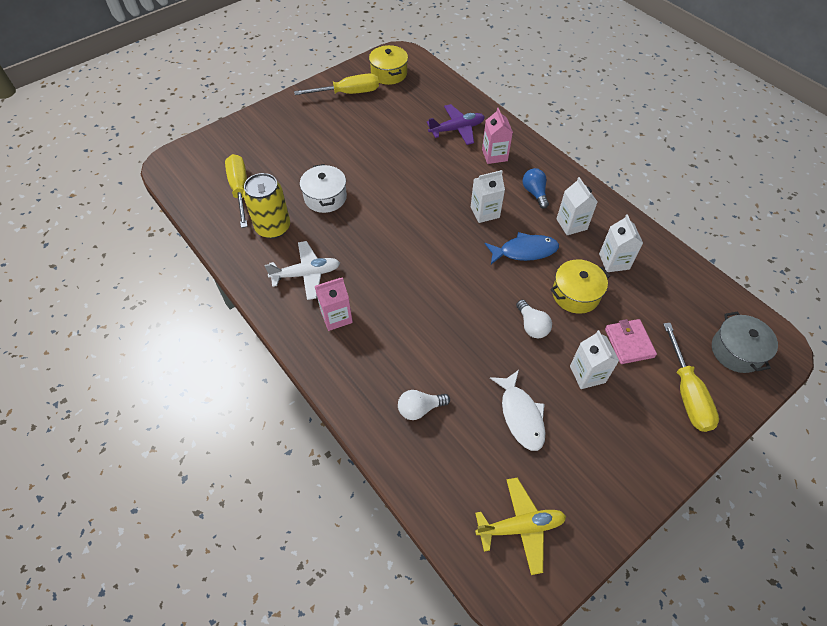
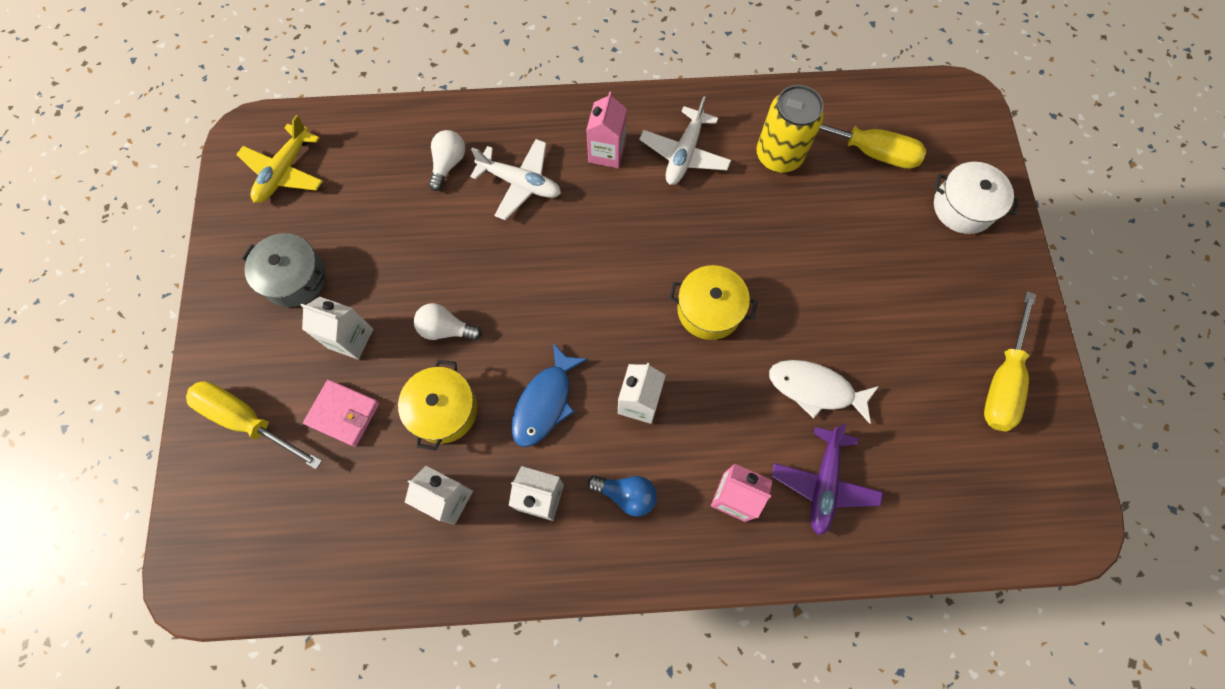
camera: 125 degrees right, 15 degrees up
white pot [300,164,347,213] -> white pot moved to [934,162,1020,234]
yellow pot [369,45,408,85] -> yellow pot moved to [669,265,758,340]
white fish [490,370,545,451] -> white fish moved to [769,360,879,424]
grey pot [712,311,778,373] -> grey pot moved to [242,233,326,307]
none -> white plane [470,139,561,220]

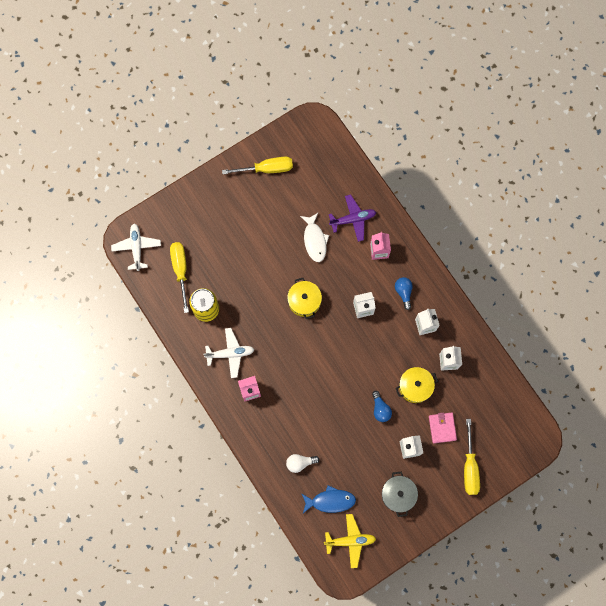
camera: 120 degrees left, 5 degrees up
white light bulb [414,303,482,341] -> blue light bulb [372,391,392,422]
white plane [470,139,561,220] -> white plane moved to [111,224,161,271]
blue fish [511,343,588,447] -> blue fish moved to [301,485,356,513]
white pot [934,162,1020,234] -> none

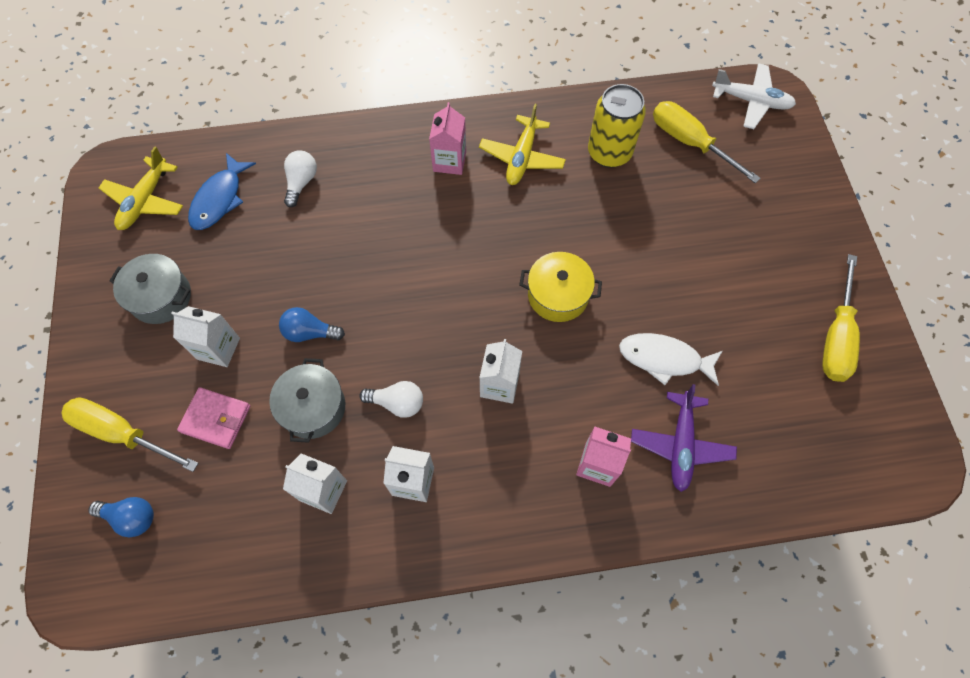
camera: 115 degrees right, 10 degrees down
yellow screwdriver [170,242,189,313] -> yellow screwdriver turned 150 degrees counterclockwise [653,101,761,183]
white plane [203,328,255,378] -> yellow plane [479,104,566,185]
blue light bulb [395,277,413,310] -> blue light bulb moved to [88,497,154,537]
yellow pot [395,367,438,403] -> grey pot [269,358,345,443]
none -> white light bulb [359,381,423,418]

